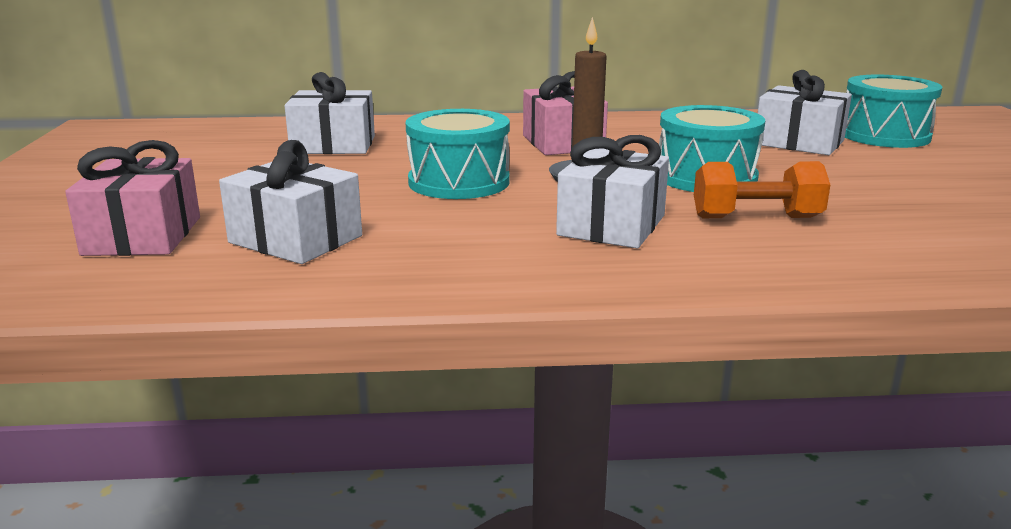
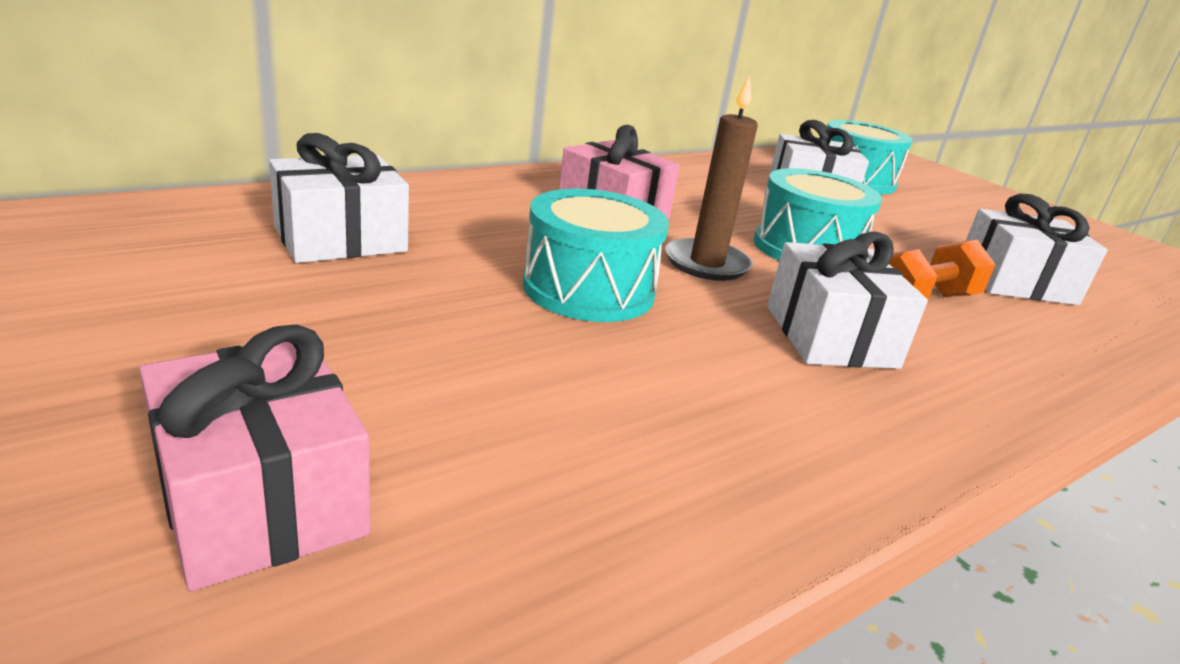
camera: 35 degrees left, 5 degrees up
white gift [219,140,362,264] -> white gift moved to [966,193,1108,305]

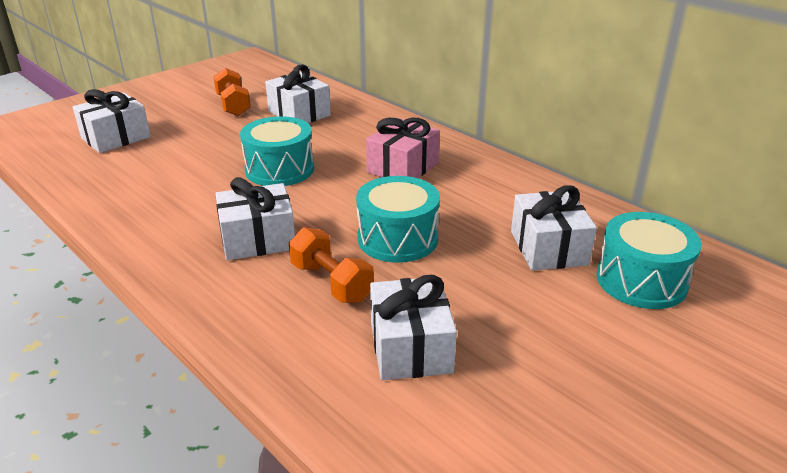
camera: 85 degrees right, 5 degrees up
pink gift [139,325,370,591] -> white gift [73,89,151,153]
brown candle [665,75,758,281] -> none
none -> orange dumbbell [213,68,251,116]

